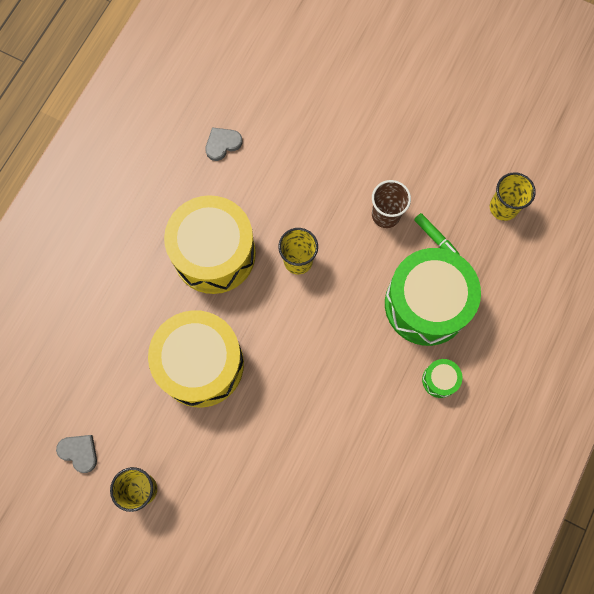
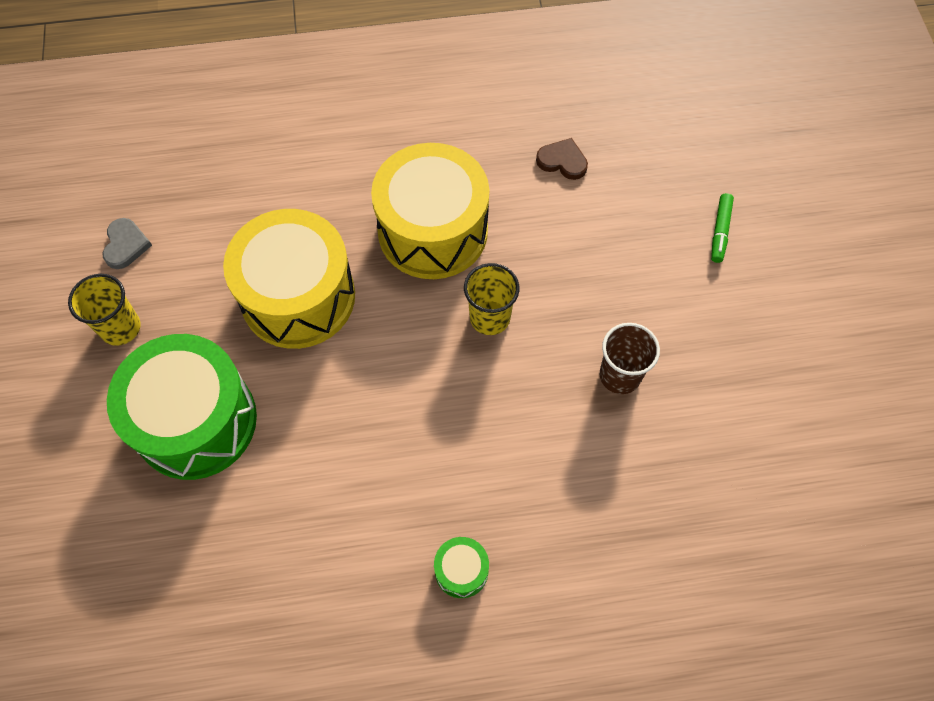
camera: 55 degrees right, 10 degrees down
grey heart [205,127,242,161] -> brown heart [536,138,588,180]
green drum [385,248,481,346] -> green drum moved to [107,334,257,480]
green marker [414,213,460,255] -> green marker moved to [711,193,734,263]
yellow cup [490,172,536,221] -> none

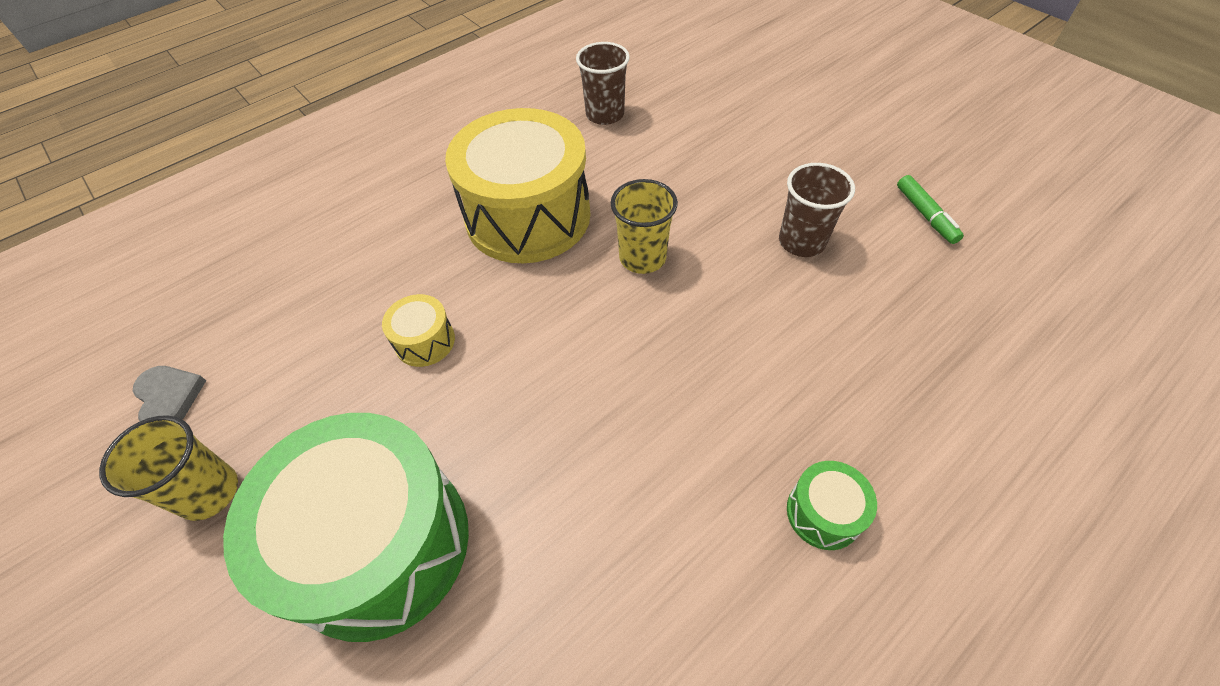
camera: 30 degrees left, 10 degrees down
yellow drum [223,209,355,349] -> yellow drum [382,294,455,367], size x0.41
brown heart [536,138,588,180] -> brown cup [576,42,630,125]
green marker [711,193,734,263] -> green marker moved to [897,175,964,244]

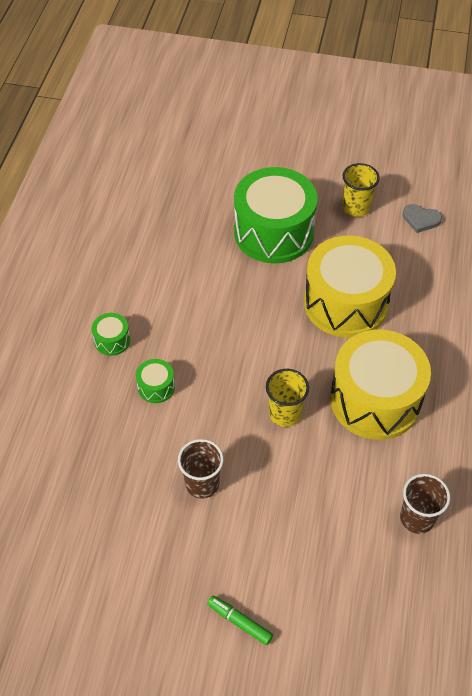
camera: 140 degrees right, 0 degrees up
yellow drum [382,294,455,367] -> yellow drum [304,236,396,338], size x2.42
green marker [897,175,964,244] -> green marker moved to [207,596,273,645]
none -> green drum [136,359,175,403]

